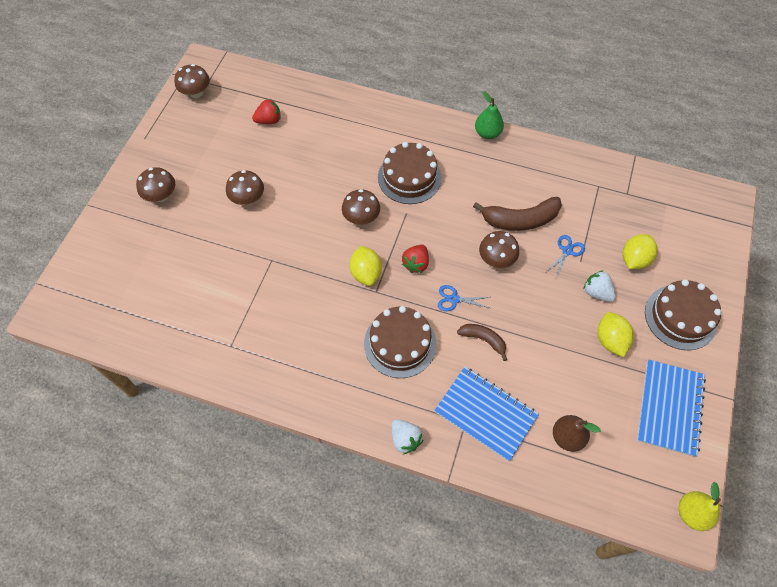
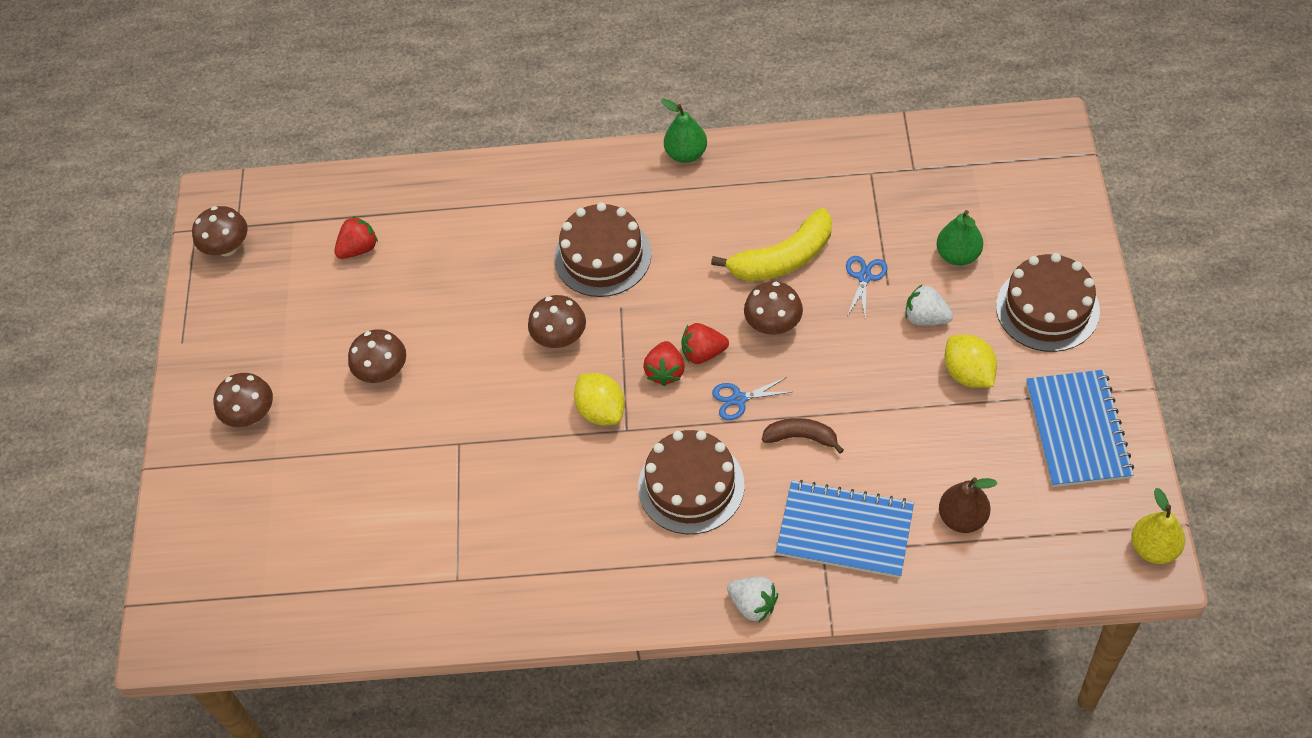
camera: 15 degrees left, 5 degrees down
brown banana [473,197,562,231] -> yellow banana [711,208,832,281]
yellow lemon [623,234,658,269] -> green pear [936,210,983,266]
none -> red strawberry [682,323,729,364]

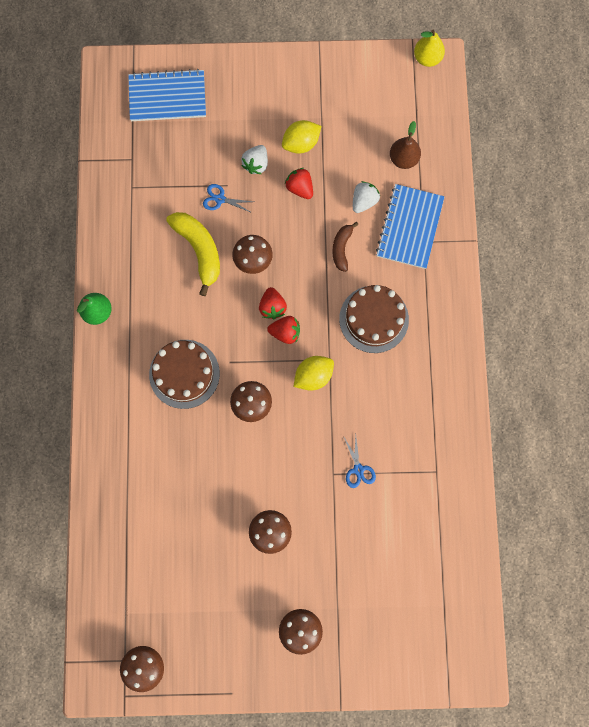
camera: 95 degrees left, 20 degrees up
red strawberry [334,216,378,259] -> red strawberry moved to [285,168,313,199]
blue scissors [712,377,791,420] -> blue scissors moved to [343,436,376,488]
white strawberry [727,577,778,622] -> white strawberry moved to [353,181,380,213]
green pear [936,210,983,266] -> none
brown cake [996,253,1100,352] -> none
blue notebook [1026,370,1134,487] -> blue notebook moved to [128,69,206,121]

